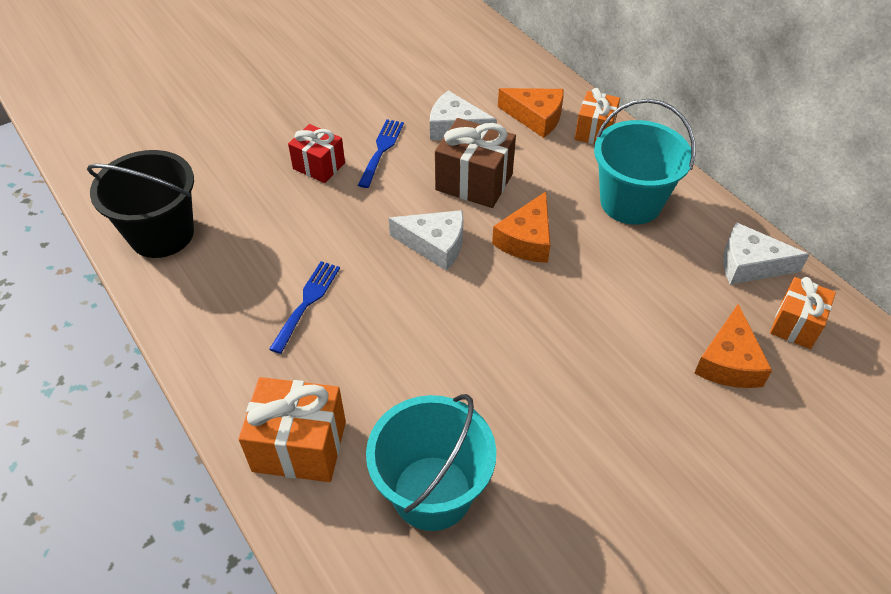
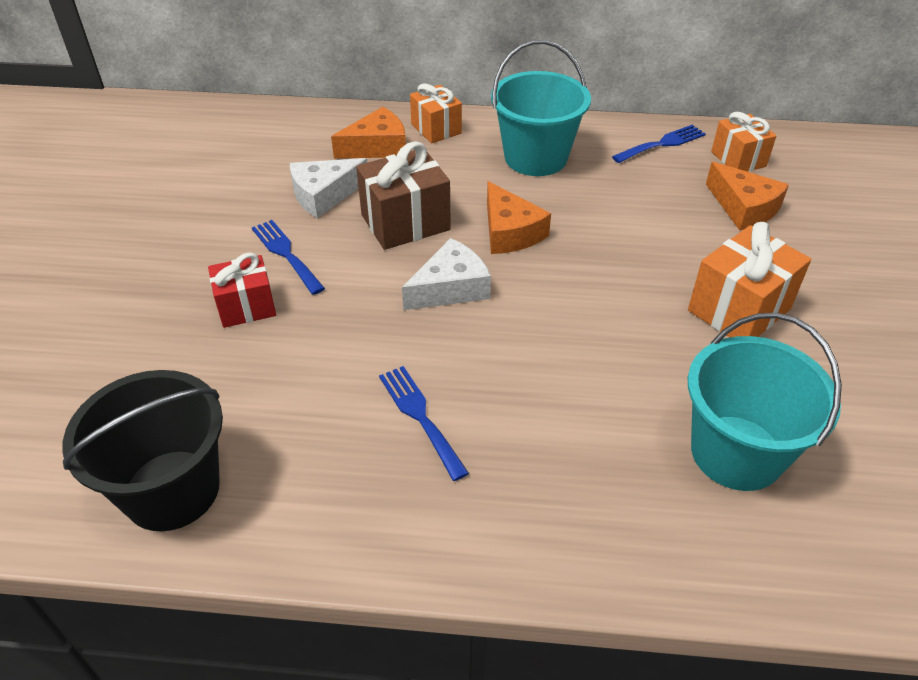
camera: 50 degrees left, 5 degrees down
orange gift [238,377,346,482] -> orange gift moved to [688,222,811,337]
white cheese [723,222,810,285] -> blue fork [612,125,706,163]

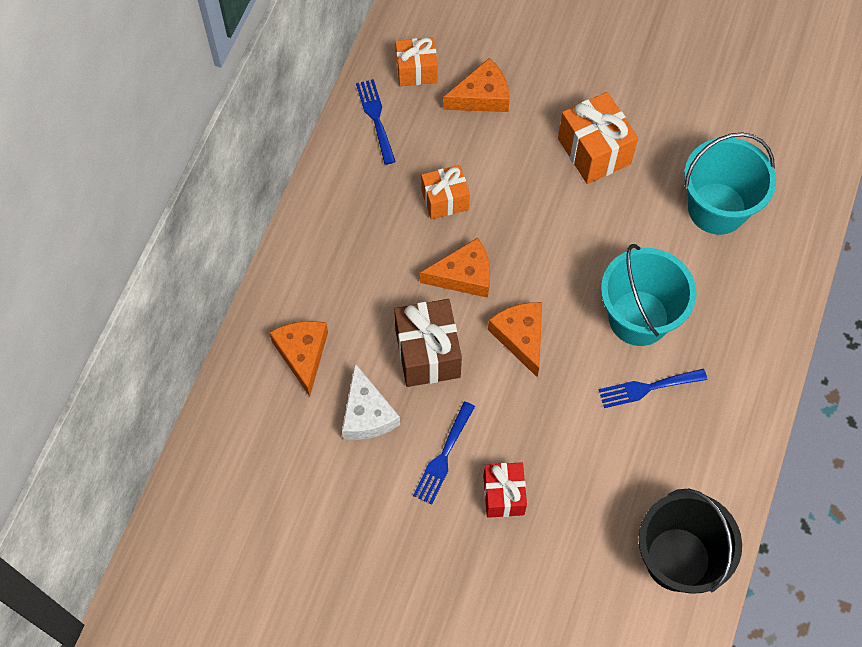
camera: 75 degrees left, 20 degrees up
blue fork [252,220,325,295] -> blue fork turned 45 degrees counterclockwise [413,401,475,505]
white cheese [402,238,491,310] -> orange cheese [488,302,542,377]
orange gift [410,84,462,144] -> orange gift moved to [421,165,470,219]
turquoise bucket [491,40,591,176] -> turquoise bucket moved to [601,244,697,346]

